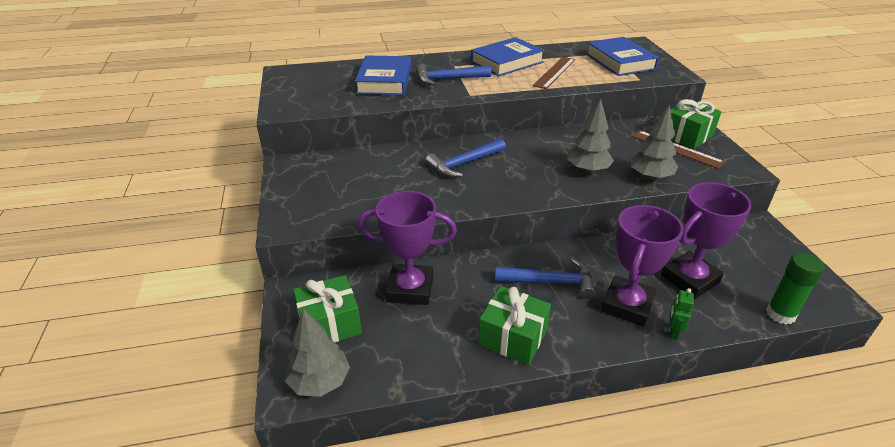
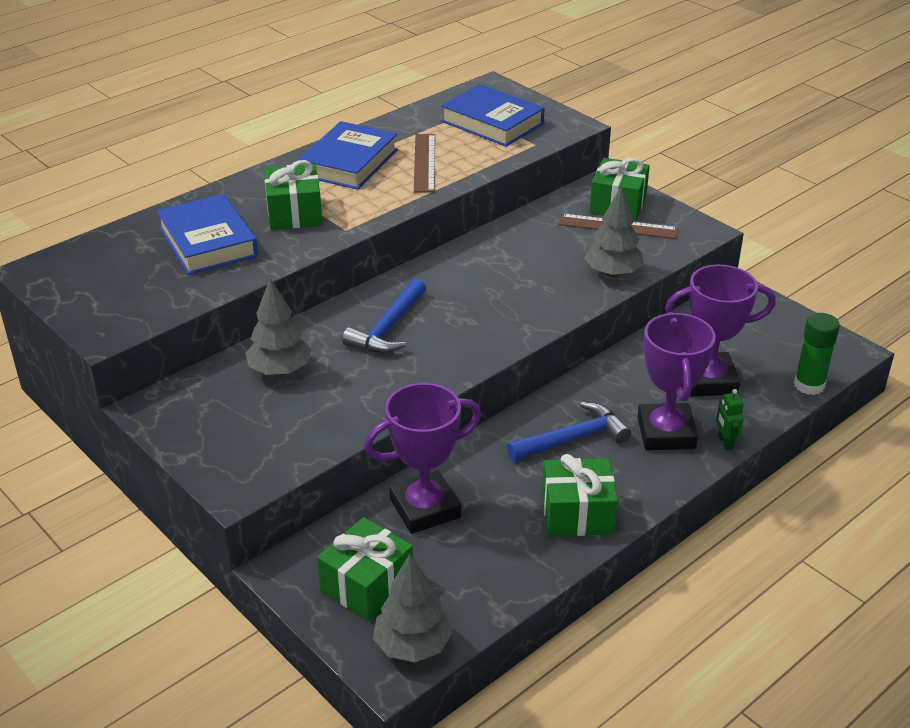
camera: 30 degrees left, 0 degrees up
blue hammer [416,64,492,85] -> green gift [264,160,322,230]
grey tree [567,99,614,173] -> grey tree moved to [245,278,312,375]
purple trophy [661,182,752,299] -> purple trophy turned 60 degrees clockwise [665,265,776,397]

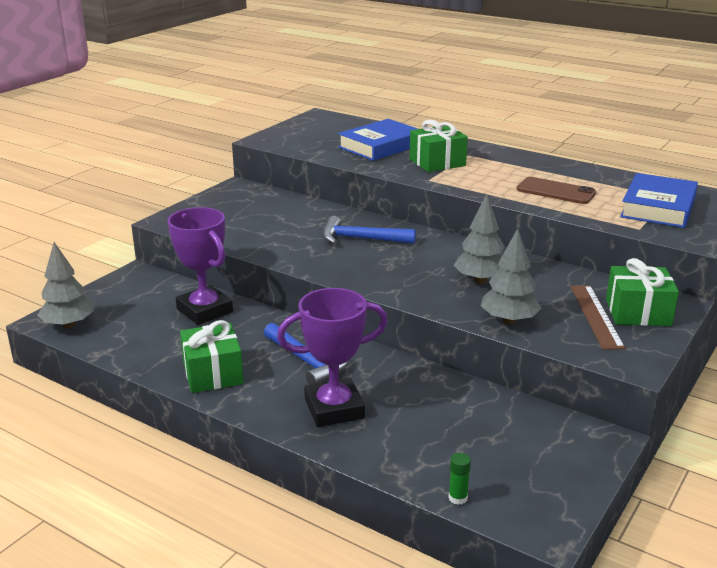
camera: 75 degrees right, 10 degrees down
grey tree [245,278,312,375] -> grey tree moved to [454,194,505,284]
blue book [298,121,398,190] -> none
green gift [317,517,413,621] -> none
brown ruler [414,134,435,193] -> brown phone [517,177,596,204]
purple trophy [665,265,776,397] -> none
green robot [716,389,744,450] -> none
green glue stick [794,313,840,395] -> green glue stick [448,453,471,505], size x0.54

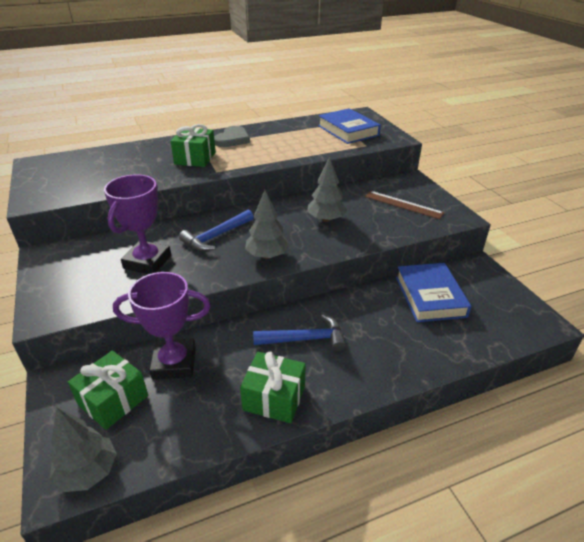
camera: 55 degrees left, 10 degrees up
purple trophy [277,288,388,427] -> purple trophy moved to [104,174,171,274]
blue book [338,119,418,161] -> blue book moved to [396,263,471,322]
green glue stick [448,453,471,505] -> none
grey tree [481,228,542,324] -> grey tree moved to [245,190,290,259]
brown phone [517,177,596,204] -> none
green gift [606,258,679,326] -> green gift moved to [68,351,148,430]
none -> grey heart [214,126,250,147]

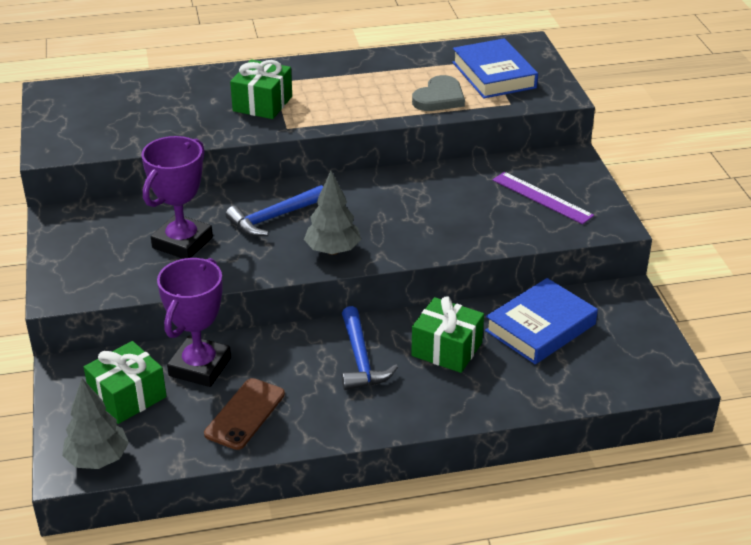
camera: 10 degrees right, 0 degrees up
purple trophy [113,272,211,379] -> purple trophy turned 75 degrees counterclockwise [157,258,231,387]
grey heart [214,126,250,147] -> grey heart moved to [412,75,465,111]
green gift [240,352,306,423] -> green gift moved to [411,296,484,373]
blue hammer [253,315,346,351] -> blue hammer turned 75 degrees clockwise [342,306,398,390]
grey tree [307,157,347,222] -> none
brown ruler [365,191,444,219] -> purple ruler [492,172,594,224]
blue book [396,263,471,322] -> blue book turned 45 degrees clockwise [485,278,598,364]
none -> brown phone [204,378,285,450]

